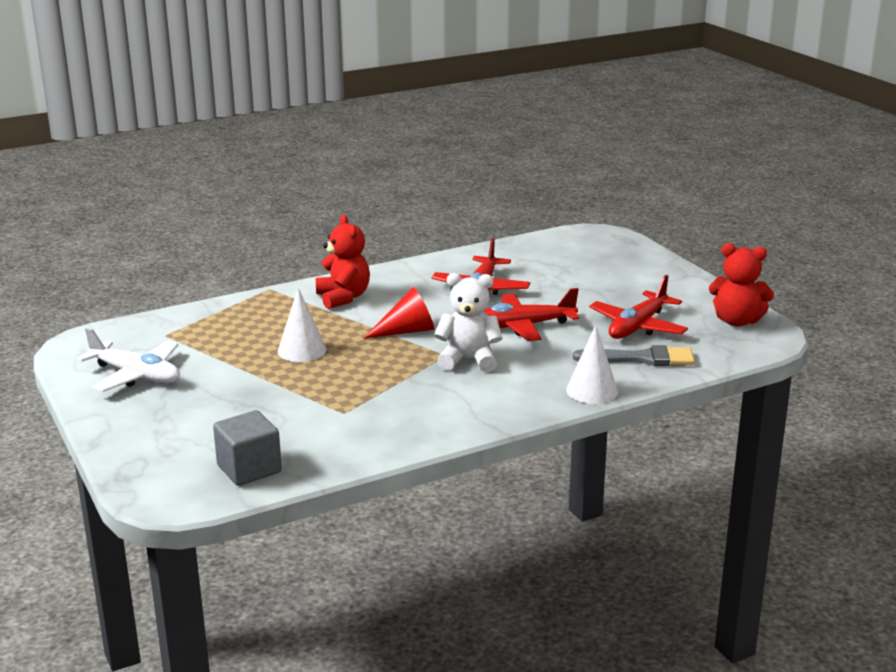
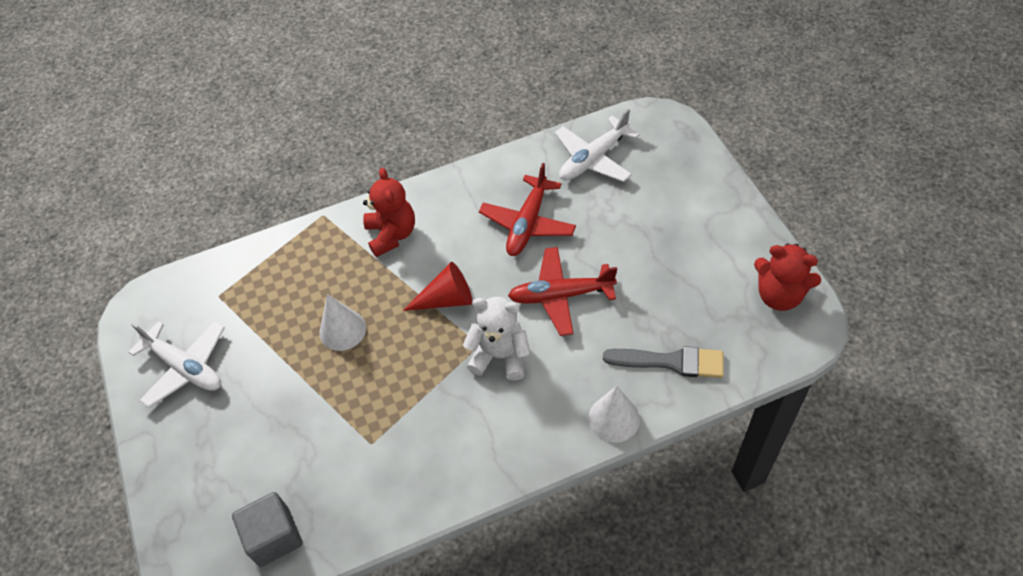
camera: 10 degrees right, 30 degrees up
red plane [589,275,688,339] -> none
none -> white plane [555,108,640,182]

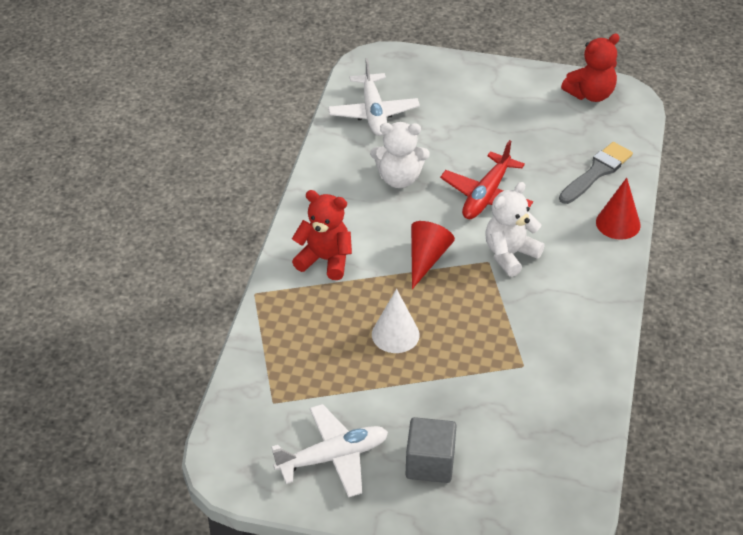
camera: 60 degrees left, 10 degrees down
grey cube [232,492,303,567] -> grey cube moved to [406,417,457,483]
red plane [479,163,576,256] -> white teddy bear [370,122,430,188]
white cone [588,386,640,443] -> red cone [596,178,641,240]

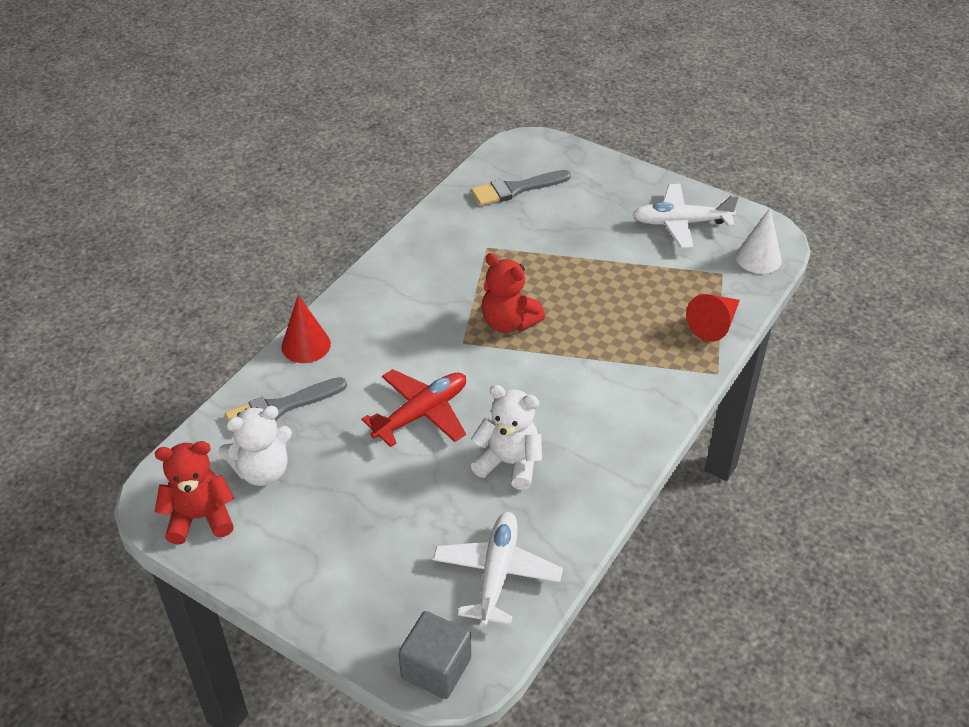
camera: 160 degrees left, 0 degrees up
red teddy bear [292,190,352,280] -> red teddy bear moved to [481,253,545,333]
white cone [372,289,420,353] -> white cone moved to [736,208,782,274]
grey cube [406,417,457,483] -> grey cube moved to [398,611,471,699]
red cone [411,221,455,289] -> red cone moved to [686,294,740,342]
white teddy bear [486,182,545,277] -> white teddy bear moved to [218,406,292,486]
none -> grey brush [471,170,571,206]

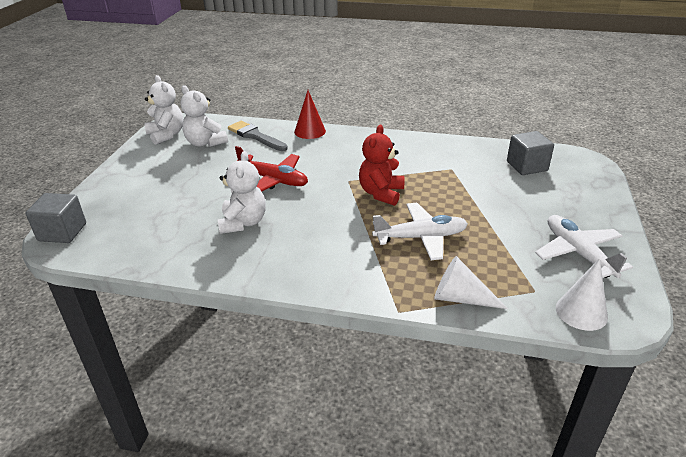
camera: 70 degrees right, 10 degrees down
red teddy bear [155,441,234,544] -> white teddy bear [144,75,183,145]
white plane [433,512,563,627] -> white plane moved to [372,203,468,260]
grey brush [471,170,571,206] -> grey cube [507,131,554,175]
red cone [686,294,740,342] -> white cone [434,256,508,309]

